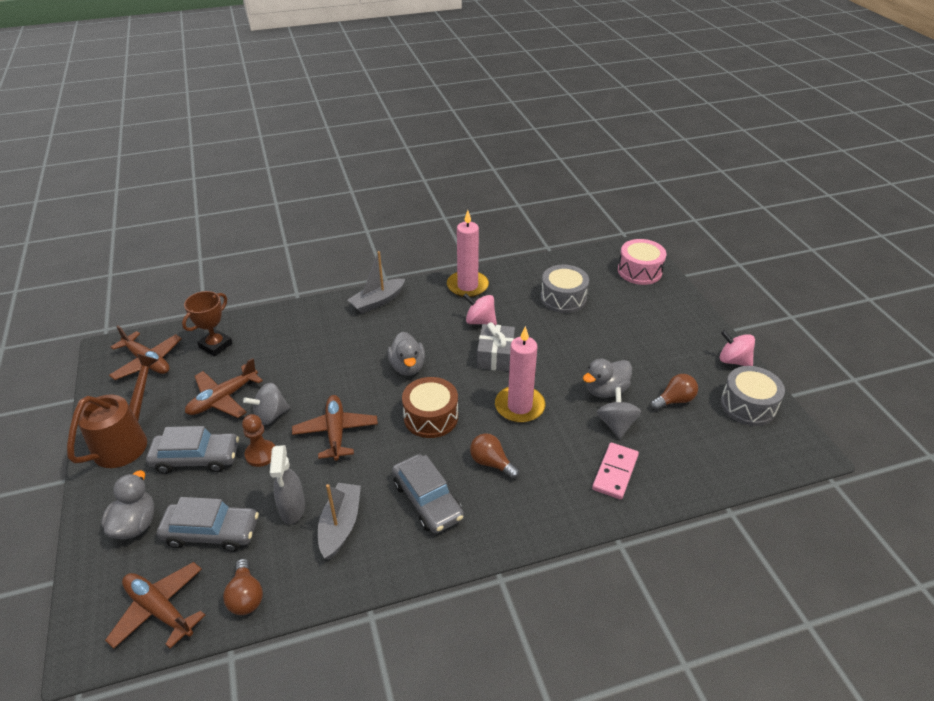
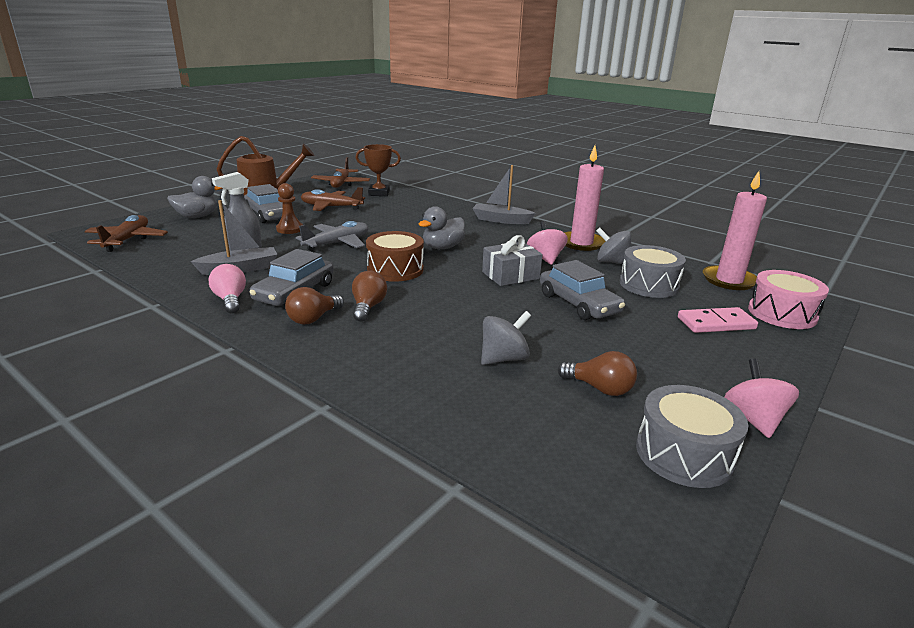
camera: 55 degrees right, 15 degrees down
grey car [157,497,259,552] -> grey car moved to [540,260,625,320]
brown light bulb [223,558,263,615] -> brown light bulb moved to [285,287,344,324]
grey spinning top [243,383,290,425] -> grey spinning top moved to [596,227,632,264]
brown plane [292,395,378,461] -> grey plane [296,221,368,251]
pink candle [495,326,546,423] -> pink candle moved to [703,171,767,290]
grey duck [583,359,632,398] -> none
pink domino [592,443,639,499] -> pink domino moved to [678,307,758,333]
none -> pink light bulb [209,264,246,313]

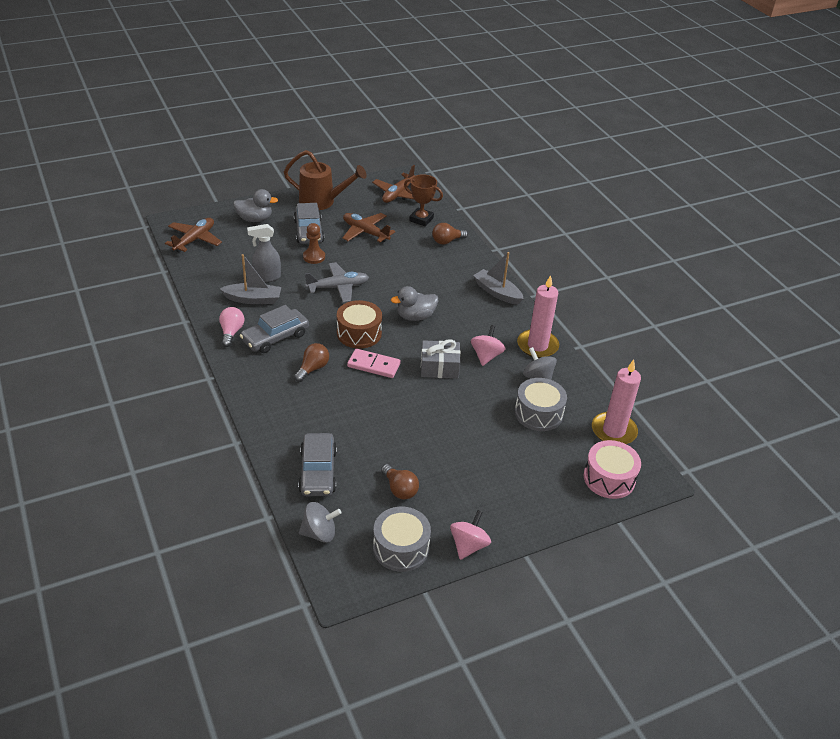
camera: 25 degrees right, 15 degrees up
brown light bulb [285,287,344,324] -> brown light bulb moved to [432,223,468,244]
grey spinning top [481,311,531,365] -> grey spinning top moved to [299,502,341,543]
grey car [540,260,625,320] -> grey car moved to [298,433,337,496]
pink domino [678,307,758,333] -> pink domino moved to [347,349,401,378]

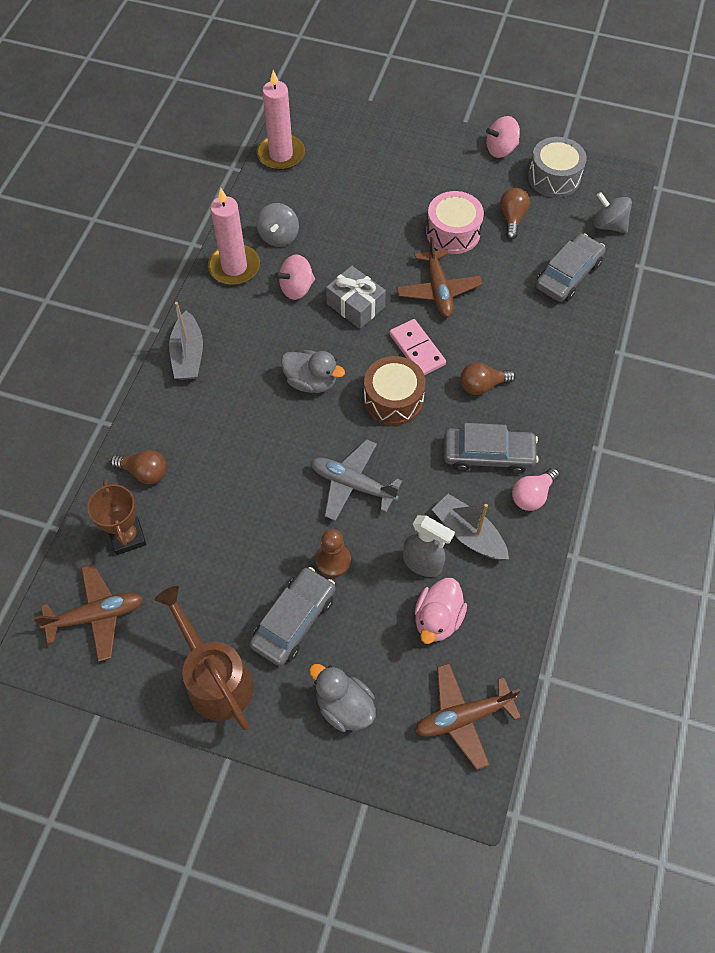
camera: 135 degrees left, 20 degrees up
brown plane [342,213,395,242] -> brown plane moved to [397,237,483,318]
grey drum [515,378,567,431] -> none
pink drum [584,440,641,499] -> pink drum moved to [426,191,484,254]
none -> pink duck [415,578,467,644]

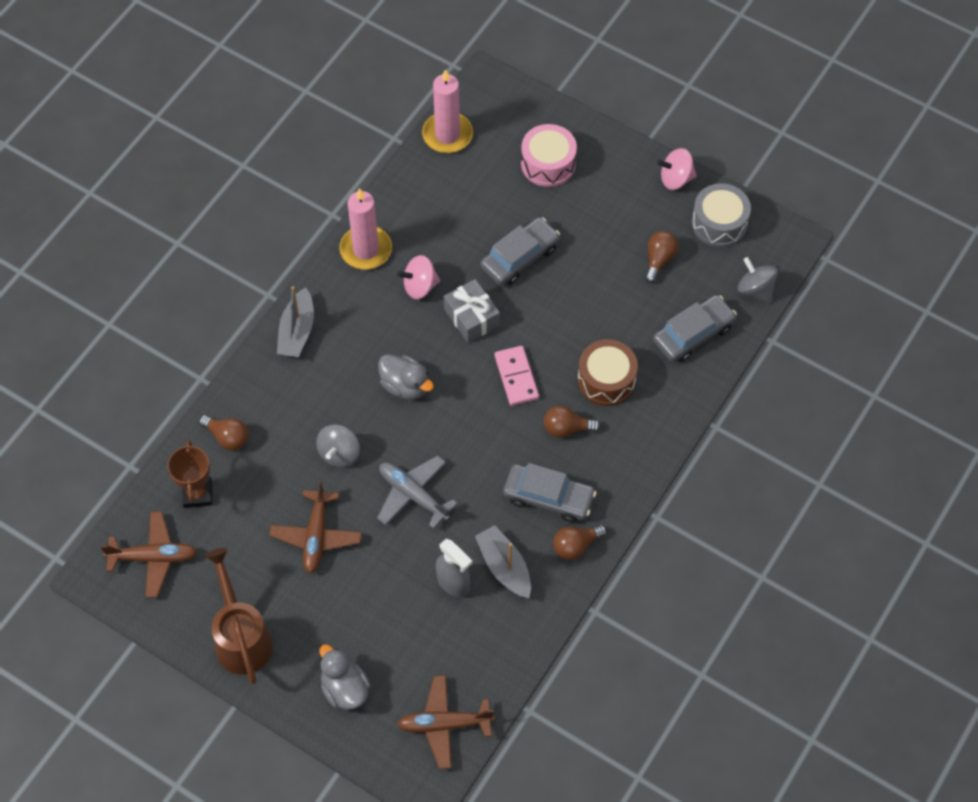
camera: 15 degrees right, 0 degrees up
grey car [250,567,336,666] -> grey car moved to [480,217,560,285]
grey spinning top [256,203,299,247] -> grey spinning top moved to [316,425,360,468]
brown pawn [316,529,351,577] -> none
brown drum [364,356,426,425] -> brown drum moved to [578,339,638,406]
brown plane [397,237,483,318] -> brown plane moved to [269,480,362,573]
pink duck [415,578,467,644] -> none
pink drum [426,191,484,254] -> pink drum moved to [521,124,577,187]
pink light bulb [512,468,560,511] -> brown light bulb [553,524,607,560]

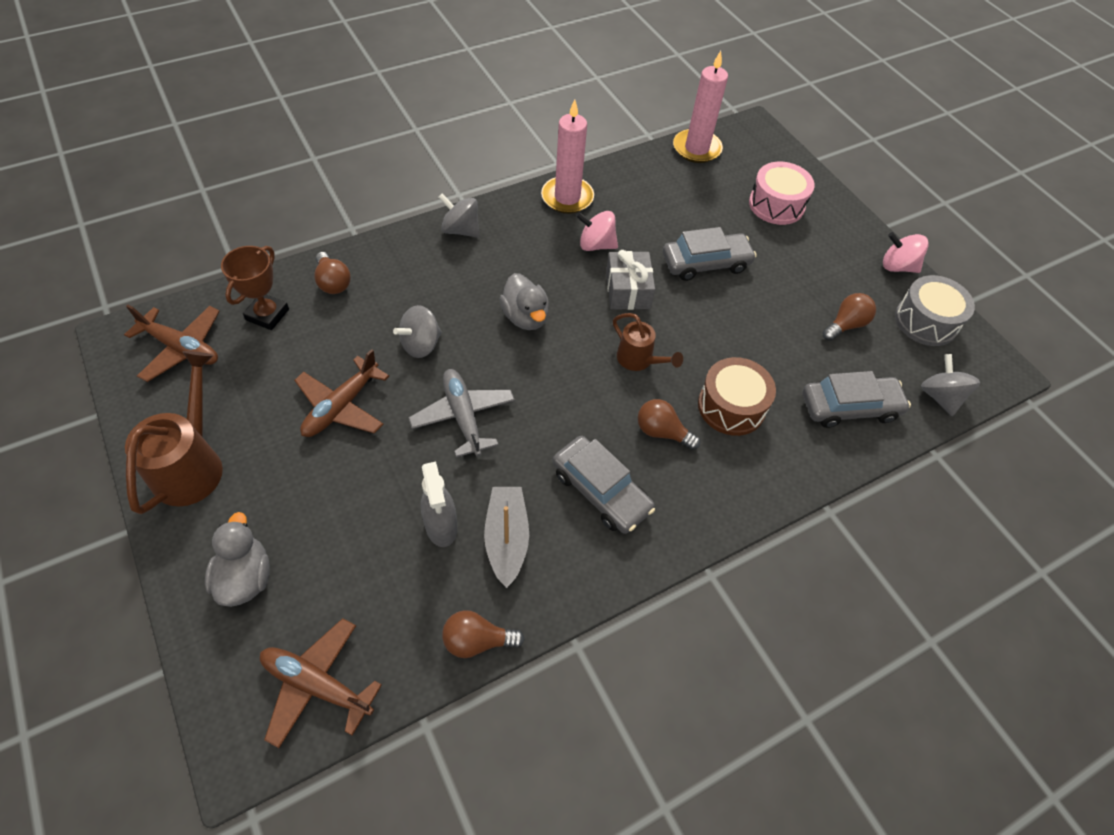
camera: 25 degrees right, 5 degrees down
grey boat [277,286,314,357] -> grey spinning top [438,193,480,238]
pink domino [494,346,539,406] -> brown watering can [613,313,683,371]
brown light bulb [553,524,607,560] -> brown light bulb moved to [442,610,525,658]

